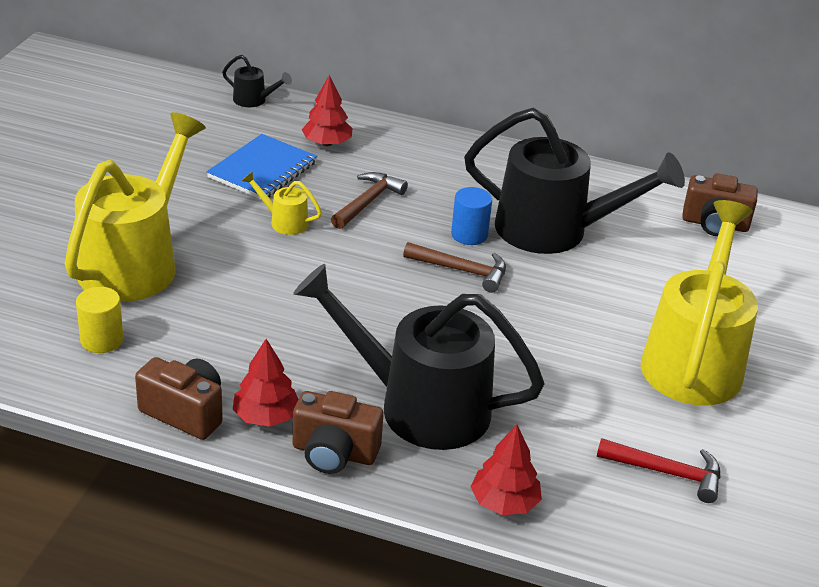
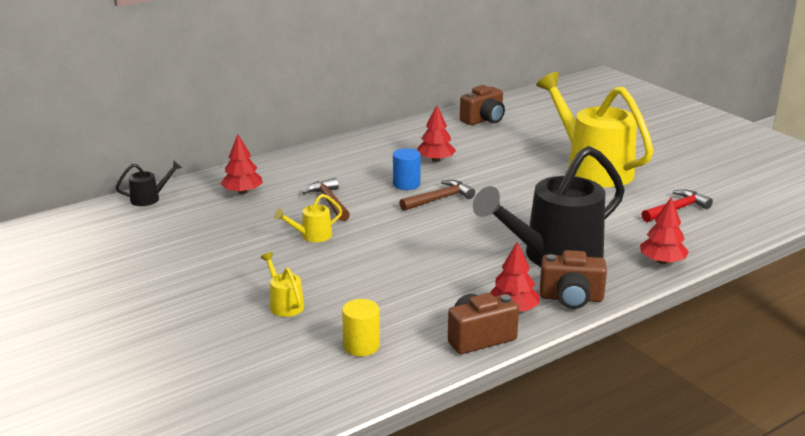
camera: 50 degrees left, 10 degrees down
yellow watering can [65,112,206,302] -> yellow watering can [261,252,304,317], size x0.41
blue notebook [207,134,317,200] -> none
brown camera [293,391,384,474] -> brown camera turned 45 degrees clockwise [540,250,607,309]
black watering can [464,108,685,254] -> red tree [417,105,456,162]

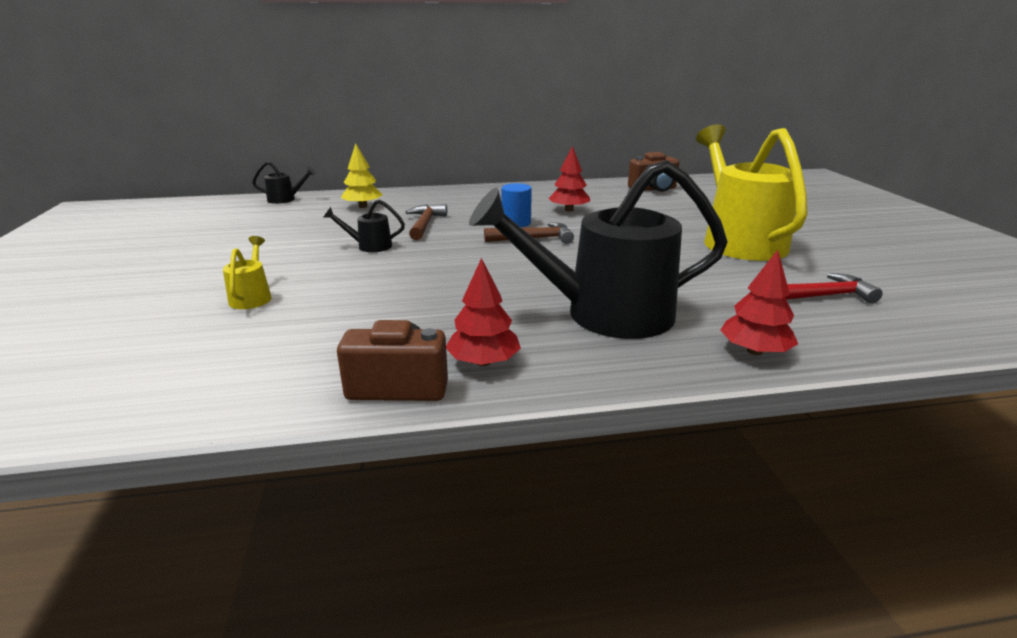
camera: 25 degrees right, 0 degrees up
red tree [220,134,263,194] -> yellow tree [341,143,383,208]
yellow watering can [274,194,342,242] -> black watering can [324,200,405,252]
yellow cylinder [342,299,380,356] -> none
brown camera [540,250,607,309] -> none

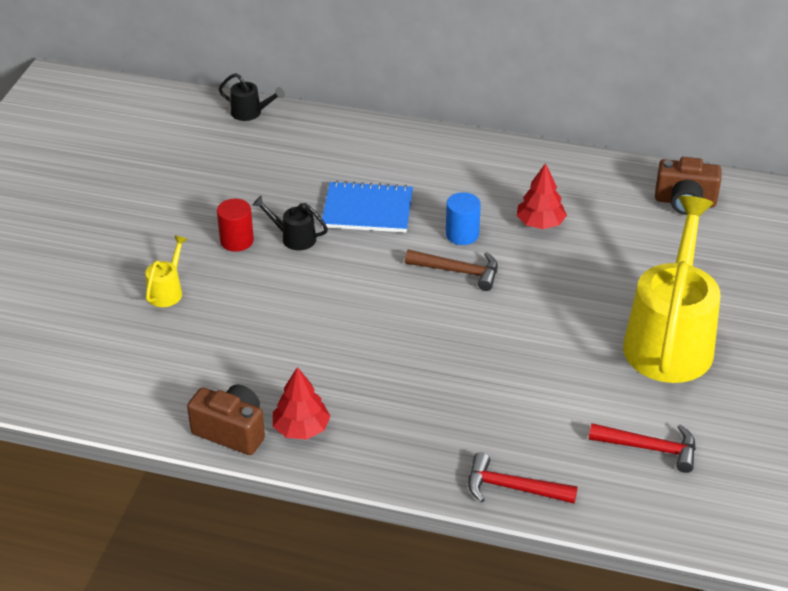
camera: 25 degrees right, 15 degrees up
yellow tree [341,143,383,208] -> none
brown hammer [406,204,447,240] -> blue notebook [322,181,413,233]
black watering can [469,160,728,339] -> none
red tree [720,250,798,355] -> red hammer [468,452,578,503]
none -> red cylinder [217,199,254,252]

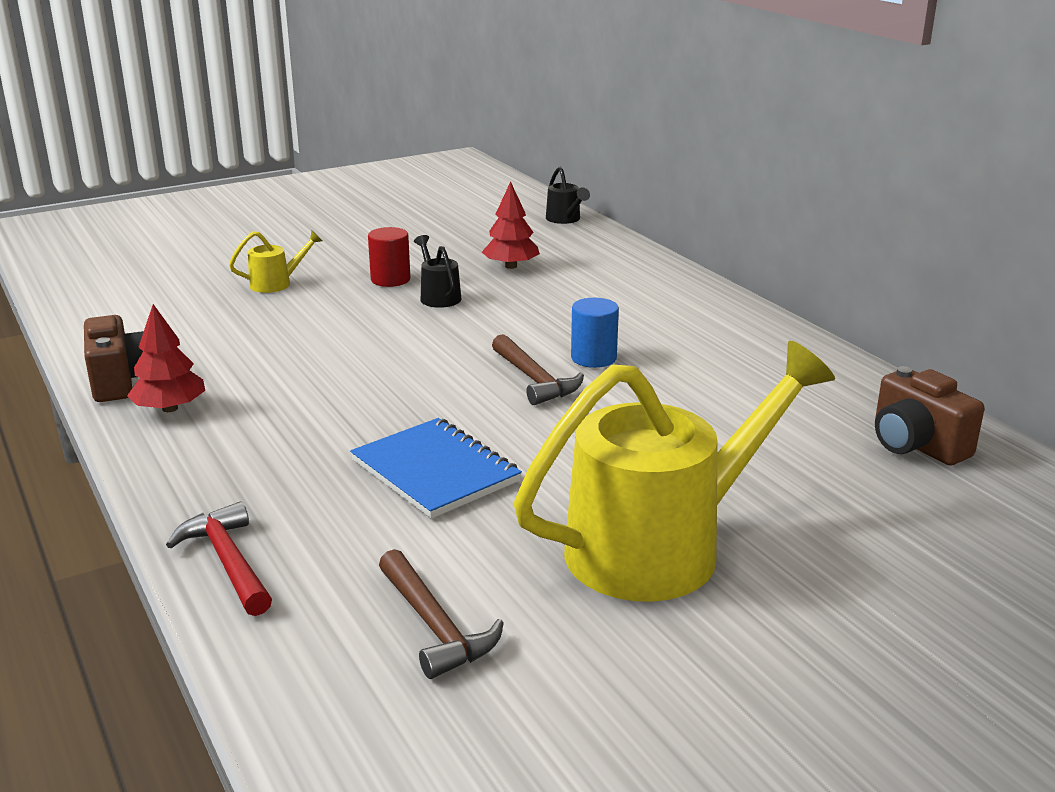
camera: 45 degrees right, 15 degrees down
blue notebook [322,181,413,233] -> blue notebook moved to [350,418,522,519]
red tree [516,163,567,229] -> red tree moved to [482,181,540,269]
red hammer [589,423,696,473] -> brown hammer [379,549,504,679]

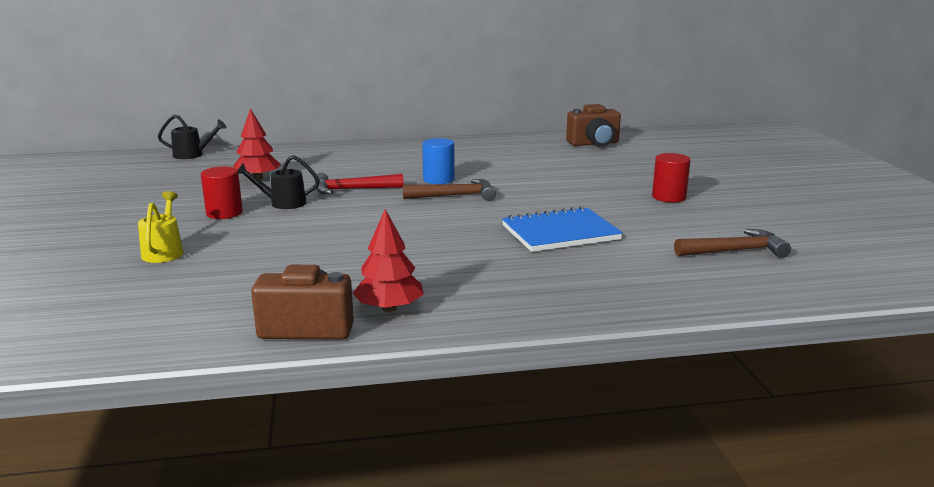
camera: 70 degrees left, 5 degrees down
red hammer [166,501,272,616] -> red hammer moved to [315,173,404,194]
yellow watering can [514,341,835,602] -> red cylinder [652,153,691,203]

